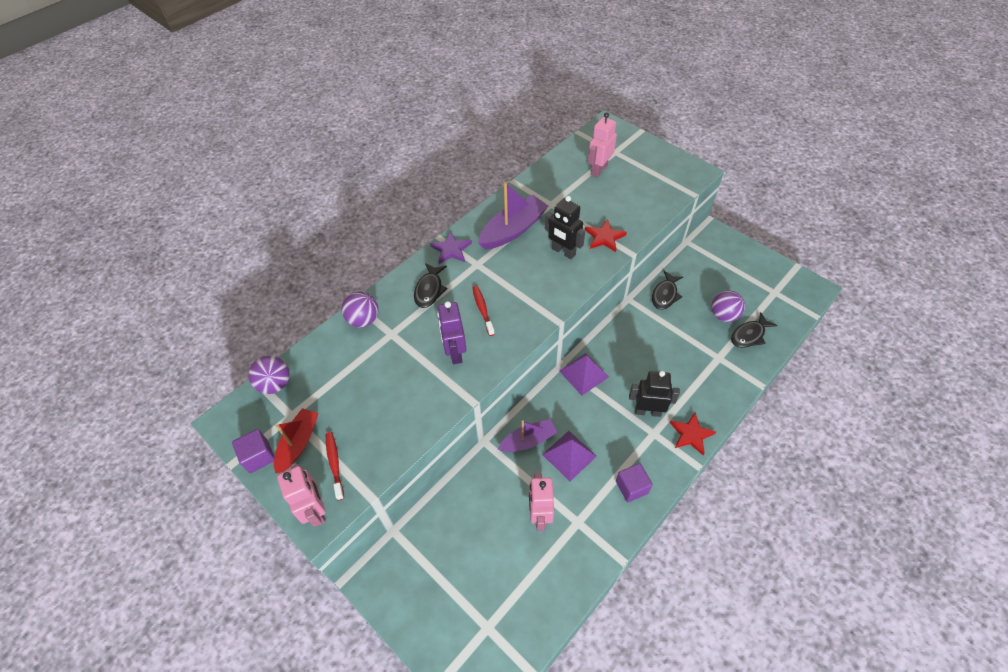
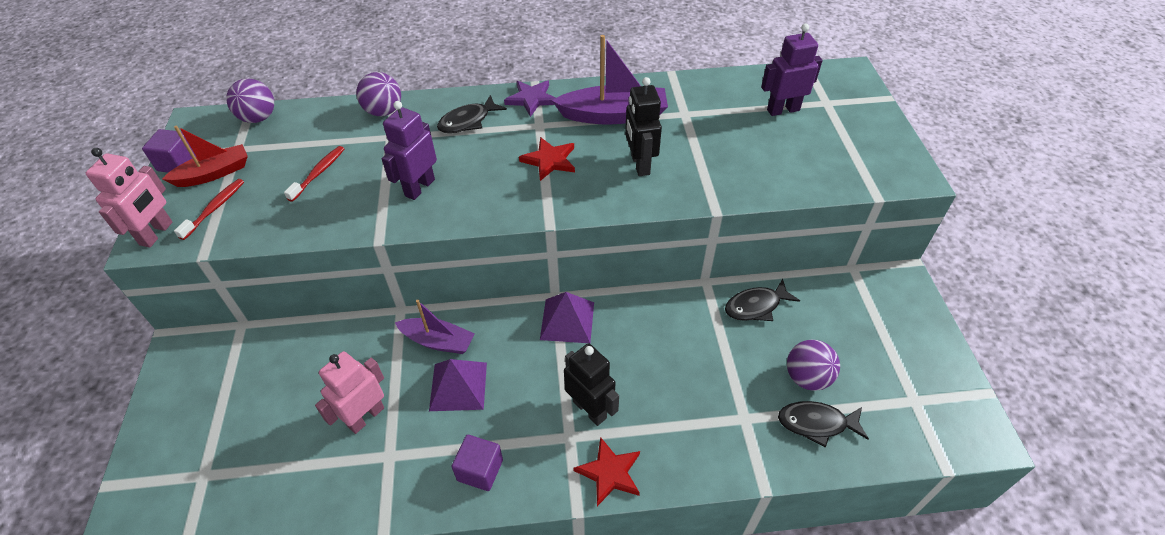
camera: 40 degrees right, 5 degrees down
red toothbrush [472,286,495,336] -> red toothbrush moved to [284,146,344,202]
red star [585,219,627,252] -> red star moved to [519,137,575,181]
pink robot [588,112,617,177] -> purple robot [761,23,823,116]

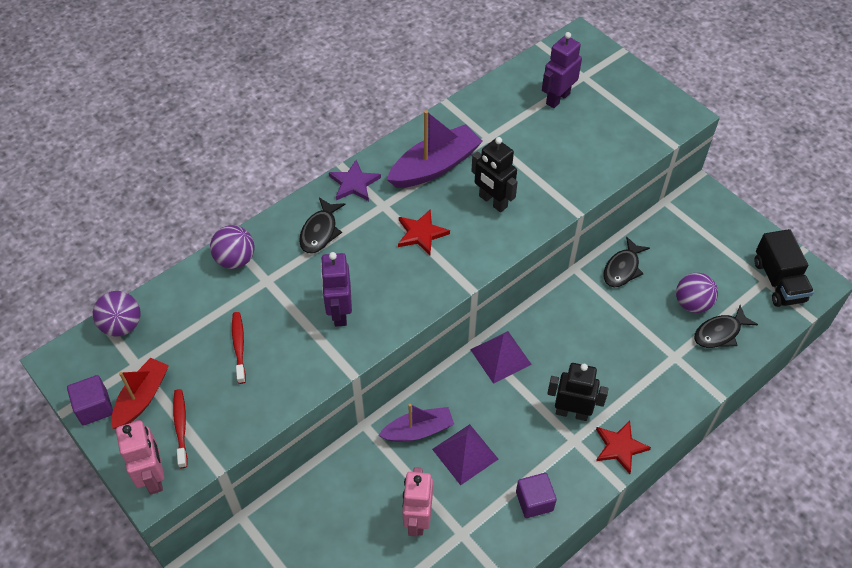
camera: 35 degrees left, 5 degrees up
none -> black truck [754,229,814,307]

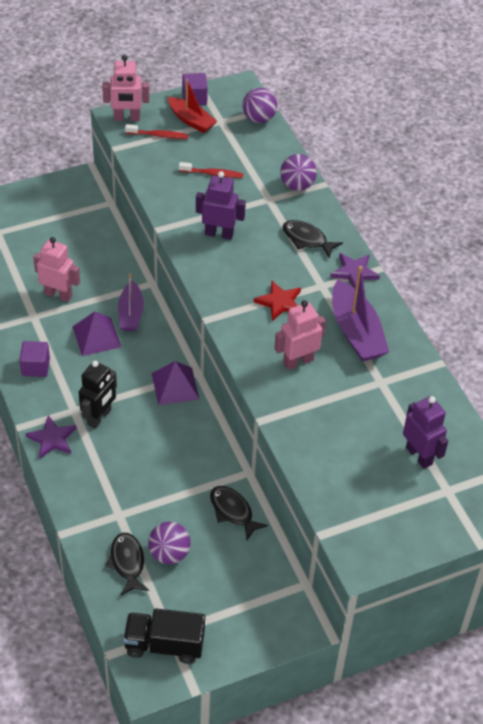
camera: 105 degrees right, 5 degrees down
black robot [471,137,518,212] -> pink robot [274,300,326,370]
red star [596,420,651,474] -> purple star [25,415,76,459]

